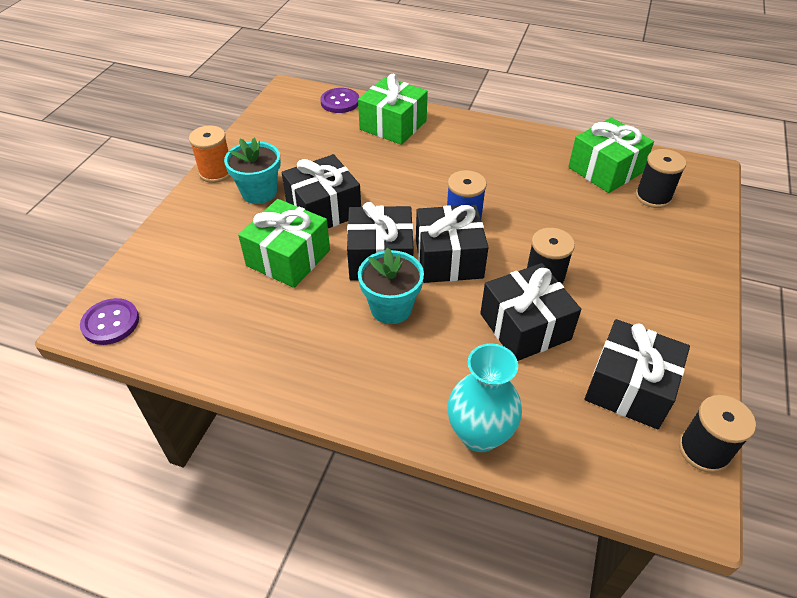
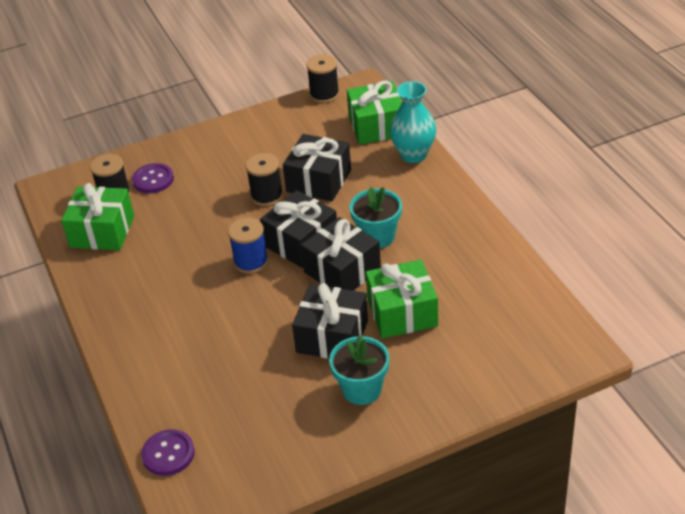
camera: 130 degrees left, 5 degrees down
purple button [80,298,139,345] -> purple button moved to [132,163,174,193]
orange spool [189,125,230,183] -> none
green gift [358,74,428,145] -> green gift moved to [347,81,402,145]
black gift [585,319,690,429] -> none

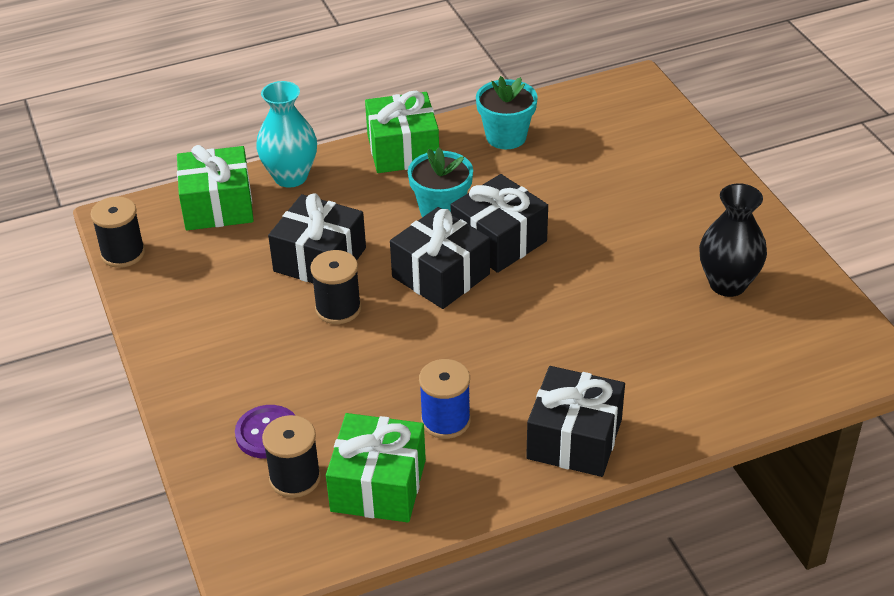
camera: 90 degrees left, 0 degrees up
purple button [141,429,195,476] -> none
blue spool [228,217,268,274] -> blue spool moved to [419,359,471,439]
black gift [292,283,368,359] -> black gift moved to [526,366,625,477]
turquoise flower pot [329,336,390,405] -> turquoise flower pot moved to [476,76,538,149]
green gift [366,260,438,339] -> green gift moved to [365,91,439,173]
none -> black vase [699,183,767,297]

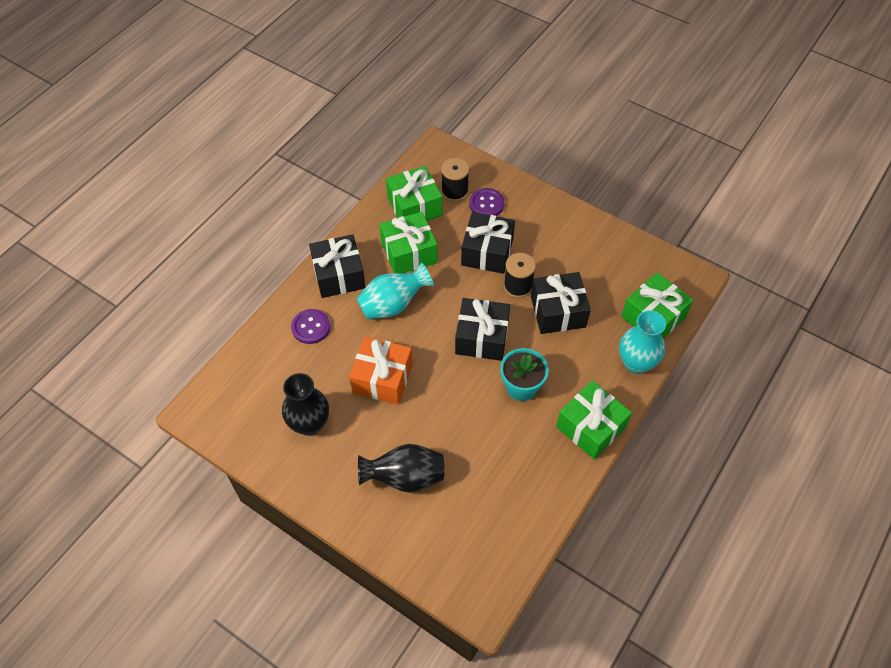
camera: 145 degrees right, 15 degrees up
black spool [90,196,145,268] -> none
blue spool [419,359,471,439] -> green gift [380,212,438,273]
black gift [451,174,548,273] -> black gift moved to [461,212,515,274]
turquoise flower pot [476,76,538,149] -> none
none -> purple button [291,309,330,344]
none -> orange gift [349,336,413,405]
none -> turquoise vase [356,262,434,319]
none -> black vase [358,444,445,493]

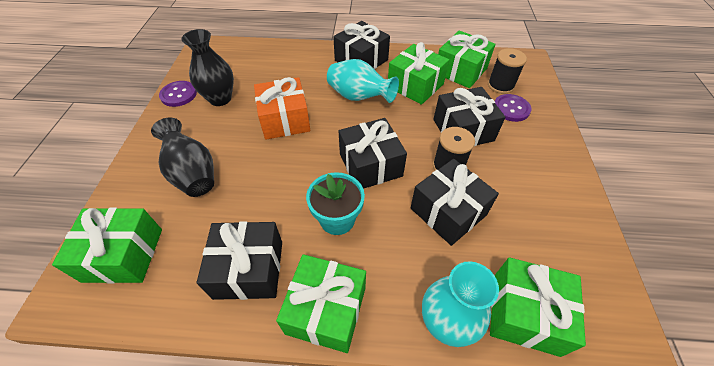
camera: 60 degrees right, 5 degrees down
purple button [291,309,330,344] -> purple button moved to [159,81,197,107]
none -> green gift [52,207,162,283]
none -> black gift [197,221,282,300]

